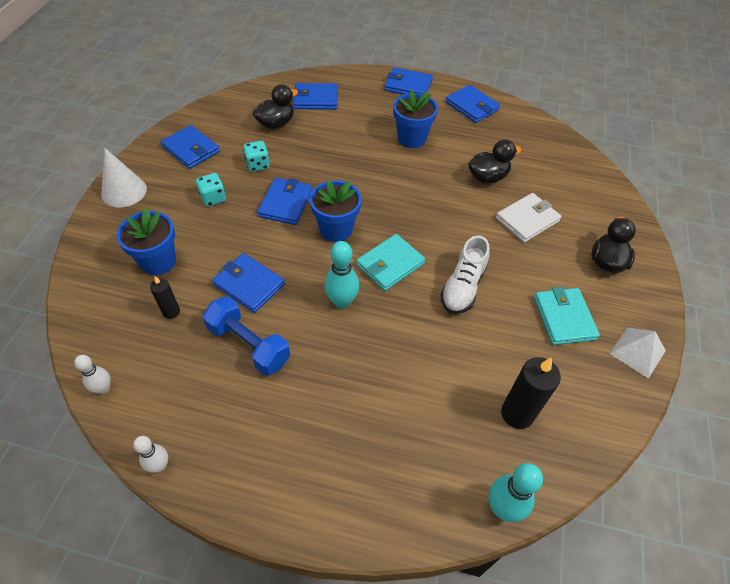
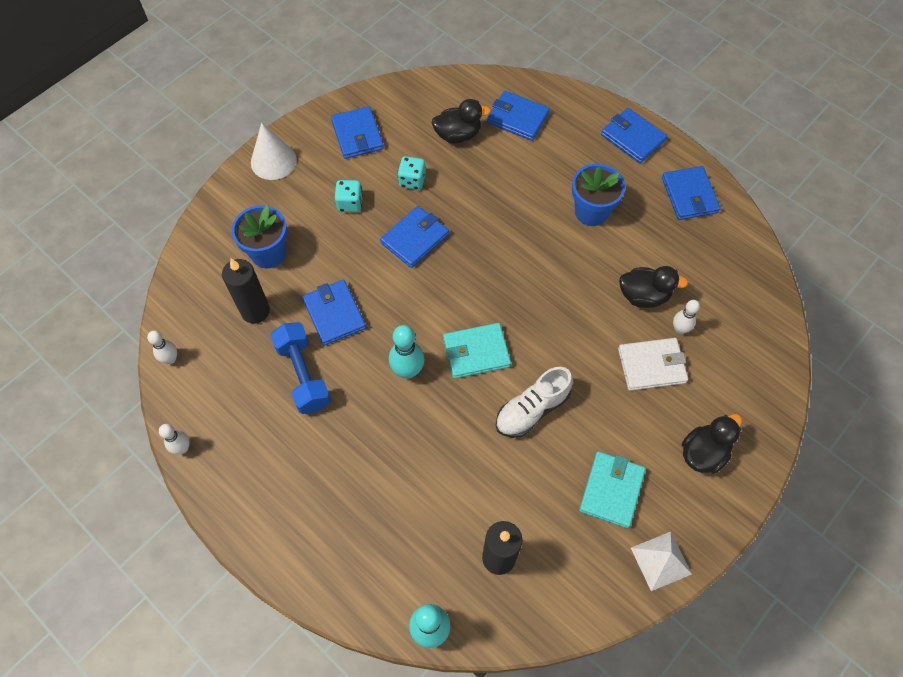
camera: 30 degrees right, 10 degrees up
black candle [150,276,180,319] -> black candle [222,258,270,324], size x1.74
blue flower pot [310,180,361,242] -> none
none -> white bowling pin [673,300,700,334]

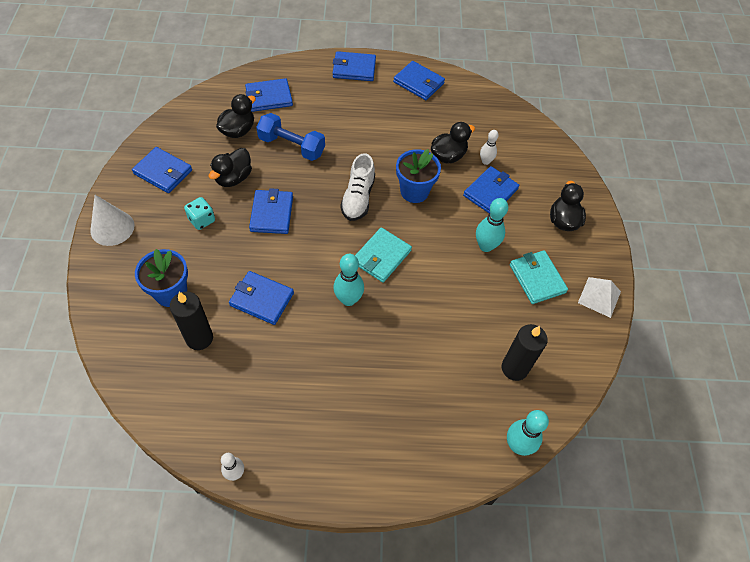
camera: 45 degrees left, 5 degrees down
white bowling pin [147,331,177,364] -> none
blue dumbbell [270,322,331,414] -> blue dumbbell moved to [256,113,325,161]
turquoise dice [397,156,426,190] -> black duck [209,148,252,187]
white shoe [496,367,573,438] -> white shoe moved to [340,153,375,221]
blue flower pot [572,164,626,226] -> blue flower pot moved to [396,149,441,203]
white wallet [618,338,688,391] -> blue wallet [463,166,519,214]
none -> turquoise bowling pin [476,198,508,252]

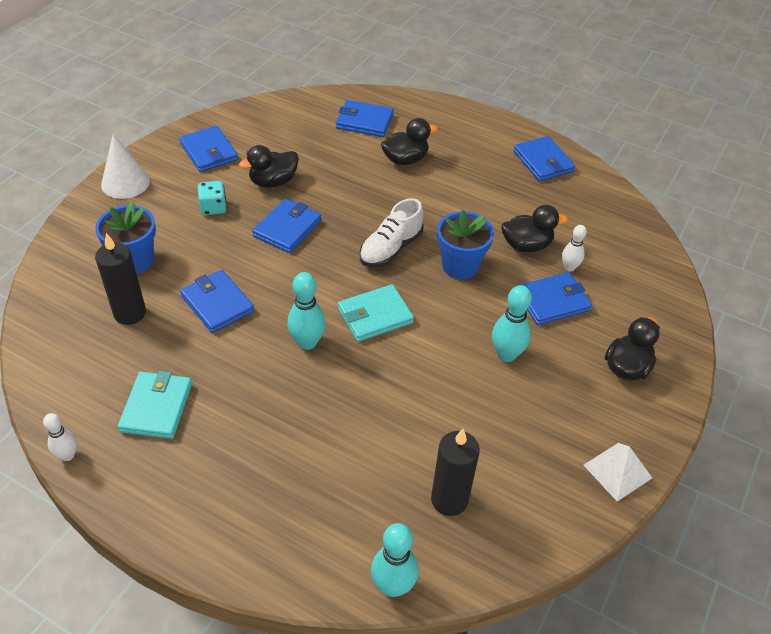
camera: 30 degrees right, 10 degrees down
black duck [216,94,256,138] -> black duck moved to [381,118,438,165]
blue dumbbell [256,113,325,161] -> none
blue wallet [333,51,376,81] -> none
turquoise wallet [510,250,568,304] -> turquoise wallet moved to [118,371,192,439]

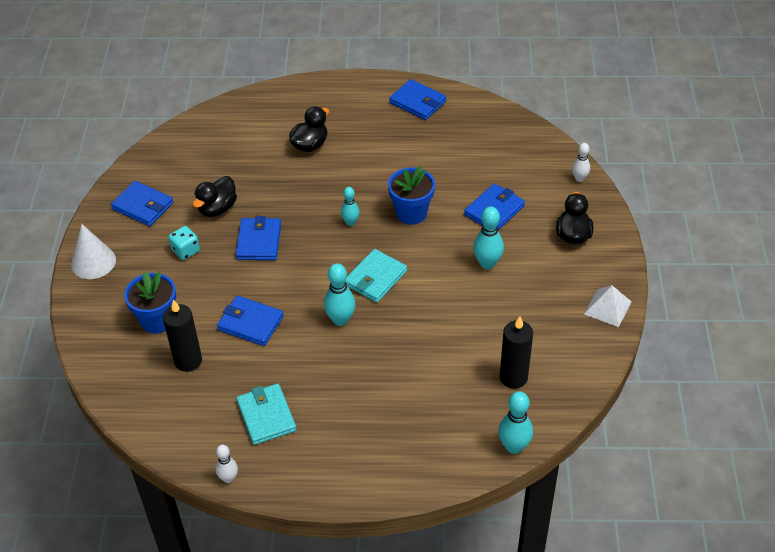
camera: 25 degrees left, 0 degrees up
blue wallet [336,100,394,137] -> none
white shoe [360,198,424,267] -> turquoise bowling pin [341,187,360,226]
black duck [501,205,568,252] -> none
white bowling pin [562,225,587,272] -> white bowling pin moved to [572,143,590,182]

